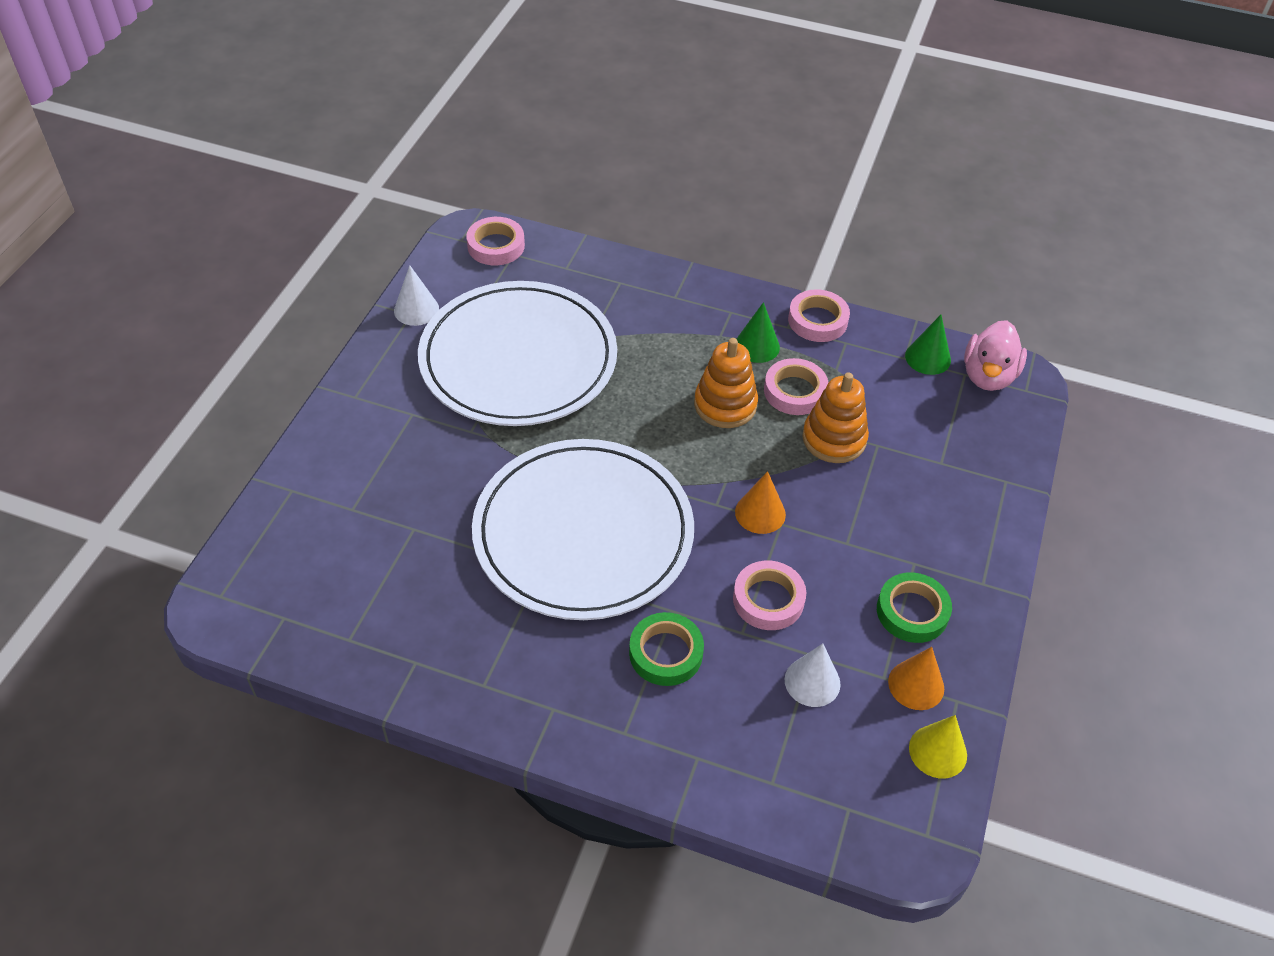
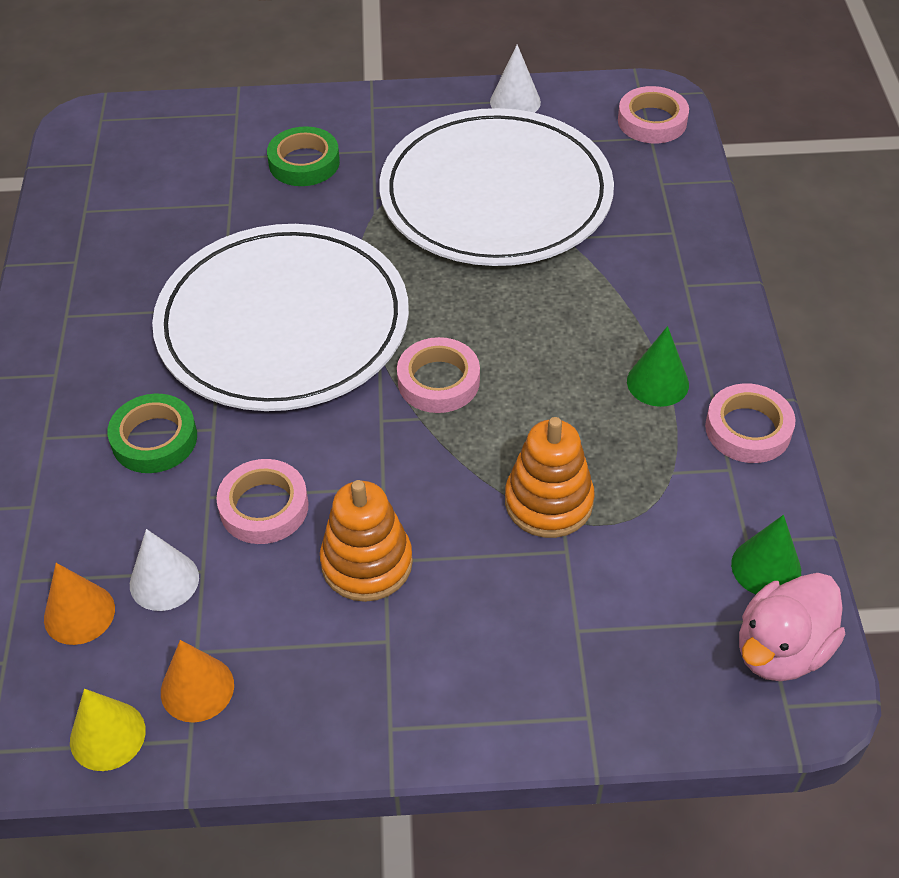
camera: 70 degrees right, 0 degrees up
orange stacking toy [694,338,758,428] -> orange stacking toy moved to [320,480,413,602]
orange cone [735,471,786,534] -> orange cone moved to [44,563,115,645]
pink tape [764,358,828,415] -> pink tape moved to [397,337,480,413]
green tape [877,572,952,643] -> green tape moved to [267,126,340,186]
pink duck [964,320,1027,391] -> pink duck turned 45 degrees counterclockwise [739,573,845,681]

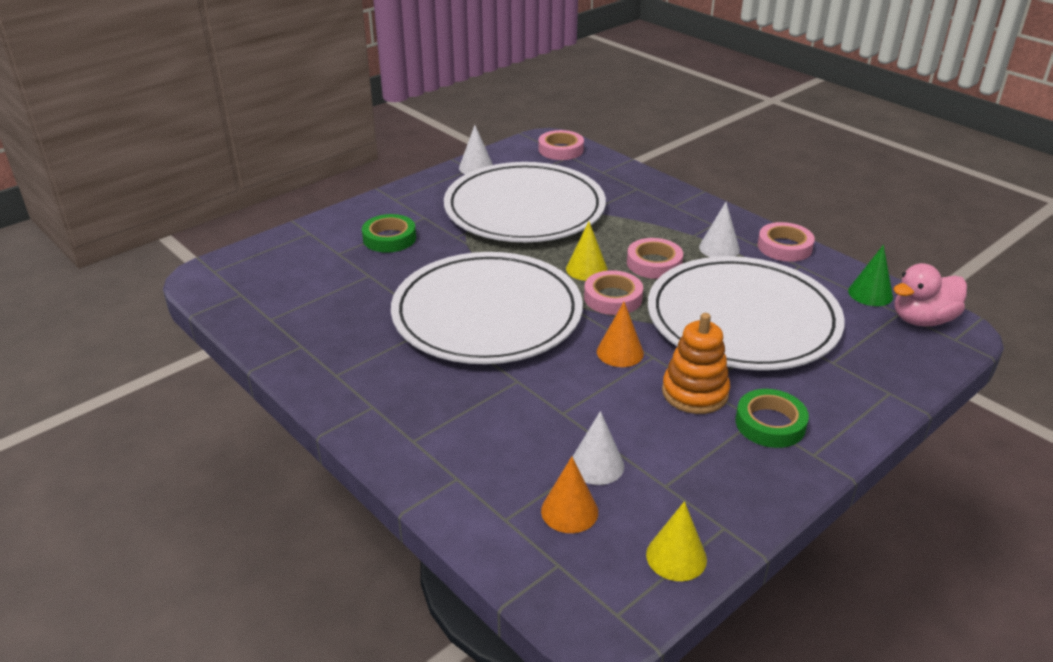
camera: 40 degrees left, 15 degrees down
green tape [107,394,197,473] -> green tape moved to [735,389,809,448]
orange cone [161,640,234,723] -> orange cone moved to [597,302,644,367]
pink tape [216,459,309,544] -> pink tape moved to [627,238,683,279]
orange stacking toy [505,417,595,538] -> white plate [648,256,845,370]
green cone [627,326,689,407] -> white cone [699,202,740,257]
pink duck [739,573,845,681] -> pink duck turned 60 degrees clockwise [893,263,967,326]
none -> yellow cone [566,222,608,281]

